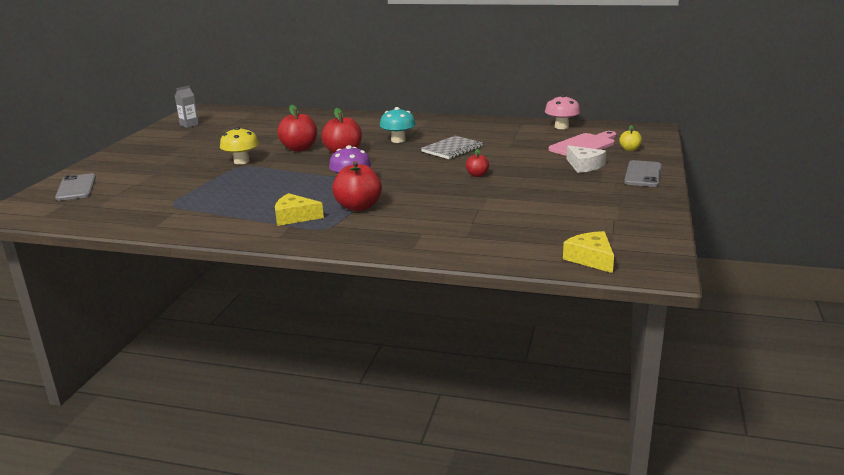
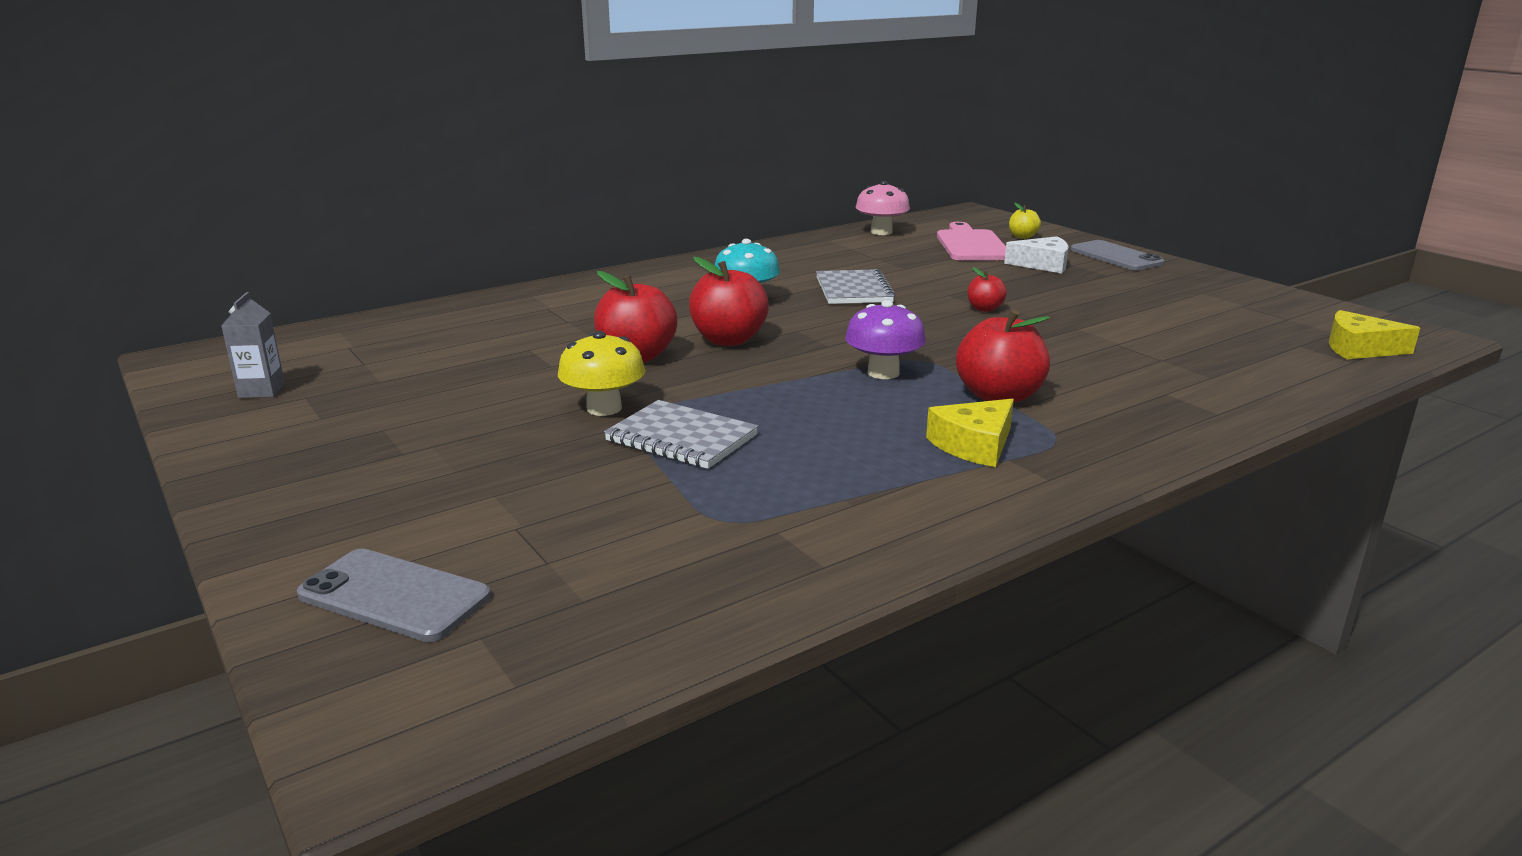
camera: 50 degrees left, 0 degrees up
none -> grey notebook [604,400,758,469]

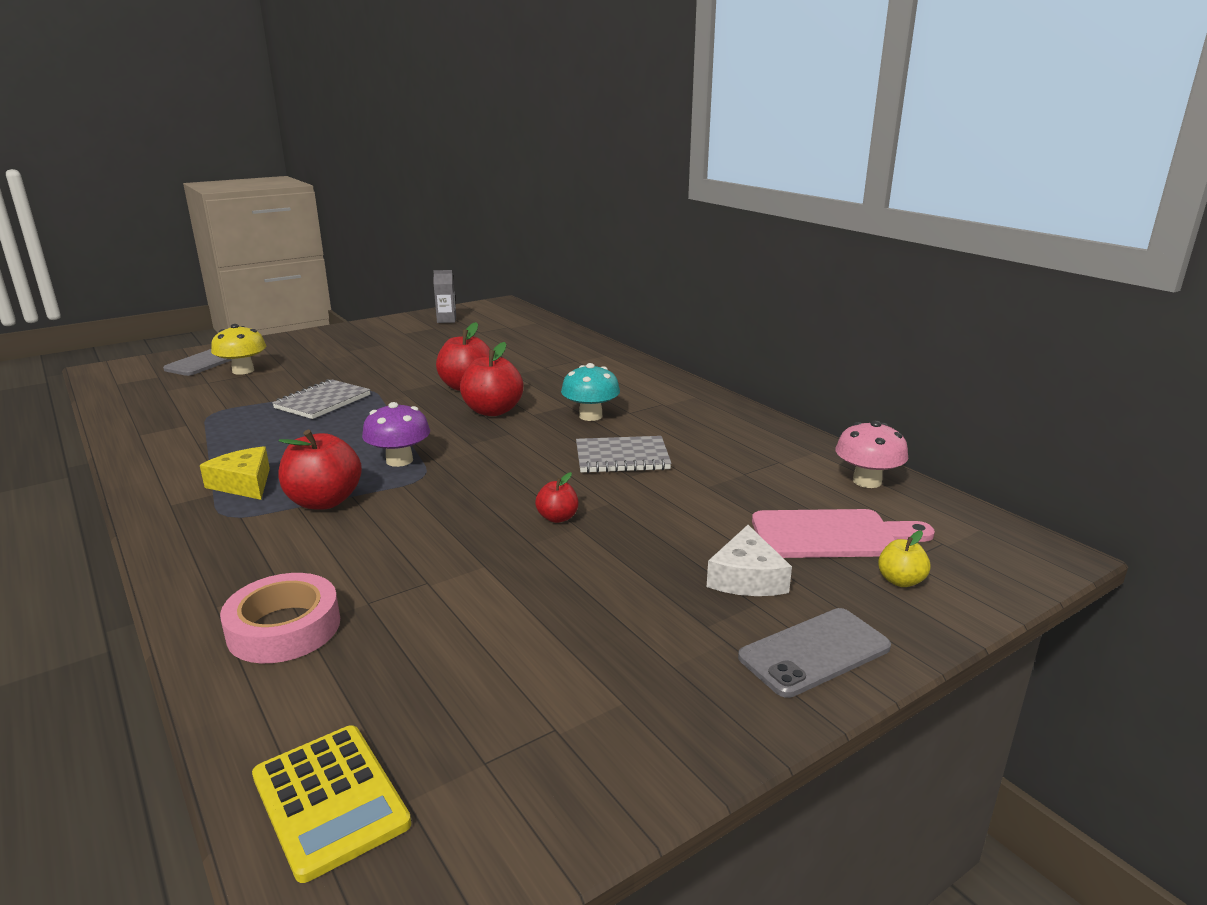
camera: 90 degrees right, 0 degrees up
yellow mushroom [558,331,645,416] -> yellow mushroom moved to [211,324,266,375]
yellow cheese [1329,310,1420,359] -> yellow calculator [252,725,411,883]
none -> pink tape [220,573,340,663]

